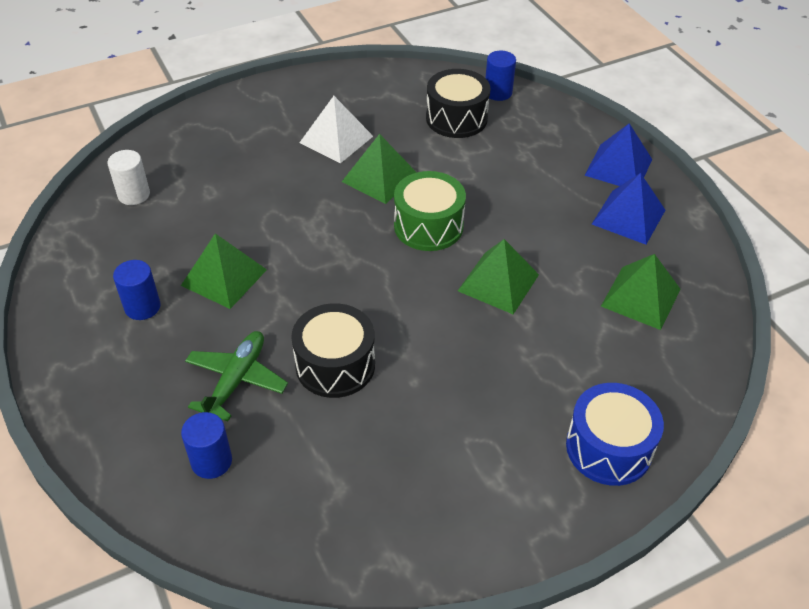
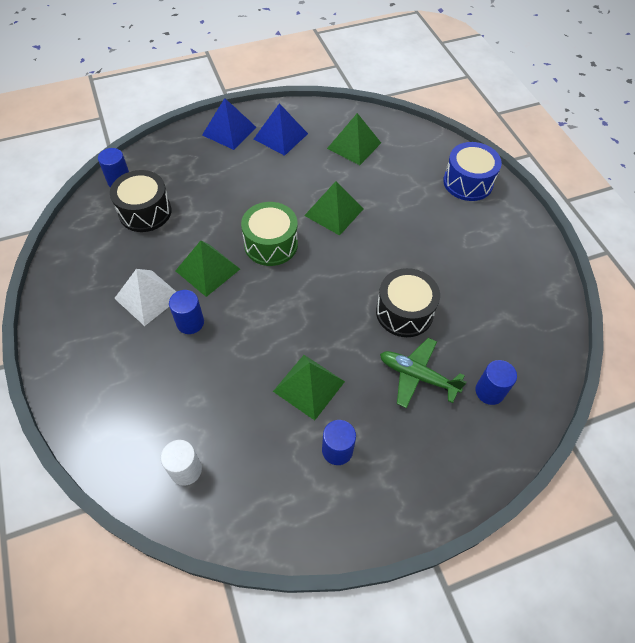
camera: 85 degrees left, 10 degrees up
none -> blue cylinder [169,290,204,334]

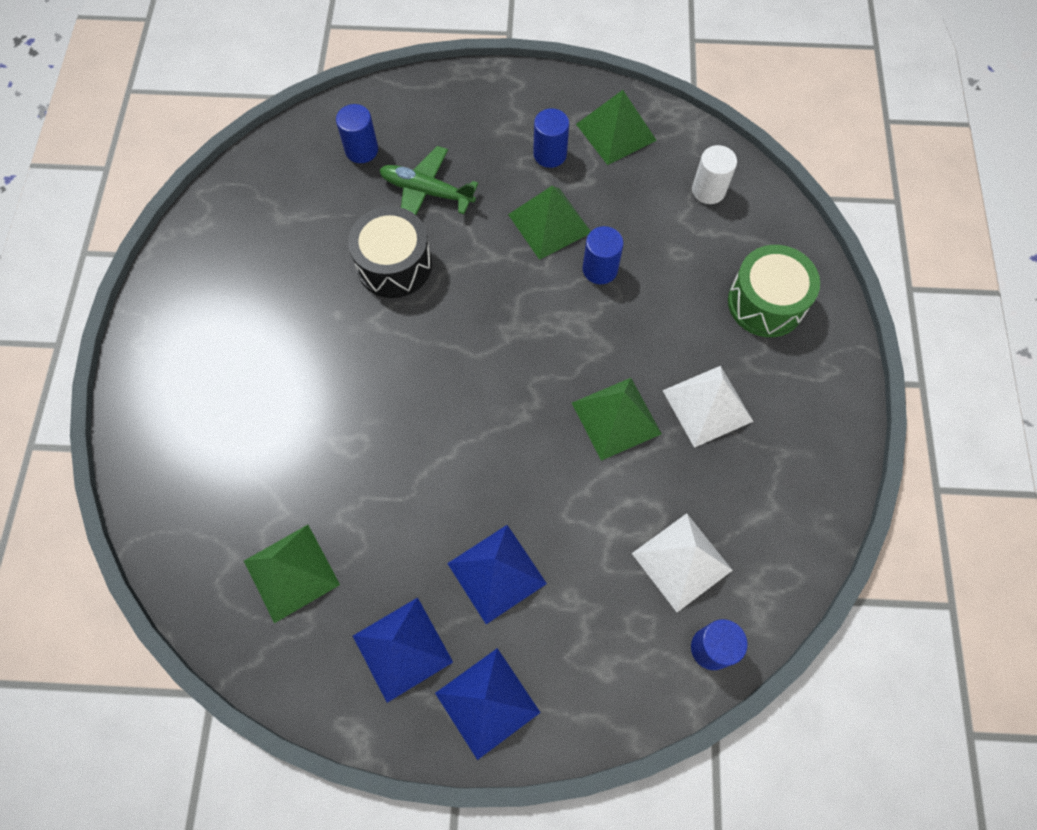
camera: 155 degrees left, 10 degrees up
black drum [110,170,171,232] -> white pyramid [632,513,733,612]
blue cylinder [169,290,204,334] -> blue cylinder moved to [583,226,624,284]
green drum [241,202,298,266] -> green drum moved to [728,245,820,337]
green pyramid [304,181,363,236] -> green pyramid moved to [576,90,657,165]
green plane [380,338,467,408] -> green plane turned 150 degrees clockwise [379,146,478,215]
blue drum [443,142,502,201] -> none
none -> blue pyramid [447,525,547,624]

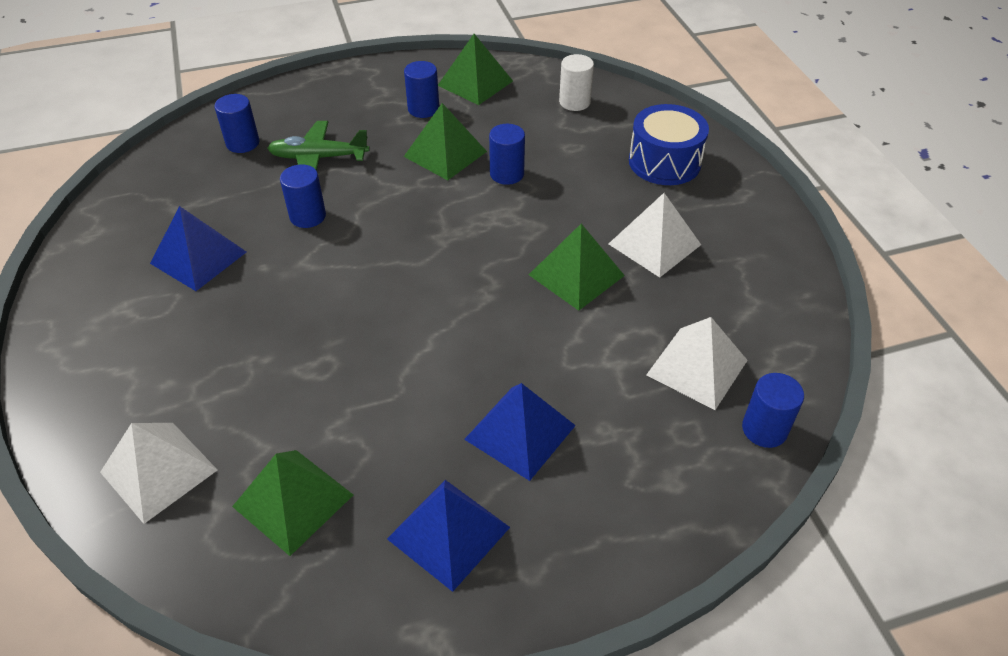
camera: 20 degrees left, 20 degrees down
black drum [348,206,432,298] -> blue cylinder [280,164,326,228]
blue pyramid [435,648,541,760] -> blue pyramid moved to [150,206,246,291]
green drum [728,245,820,337] -> blue drum [629,104,709,185]
none -> white pyramid [100,423,217,524]

